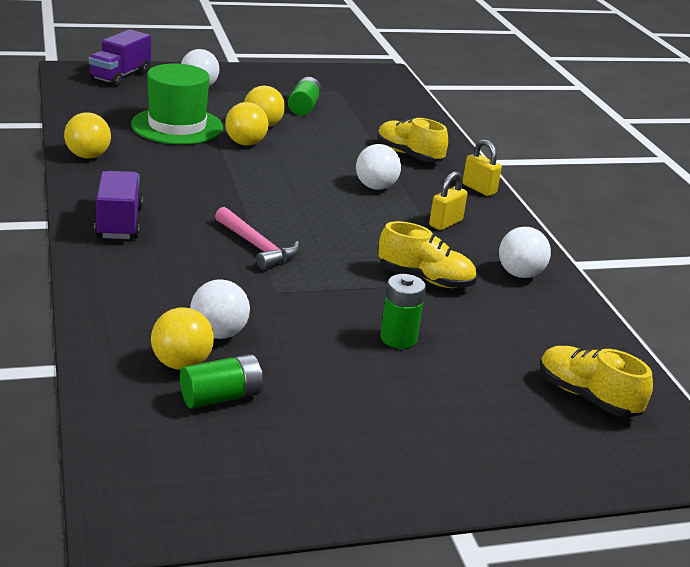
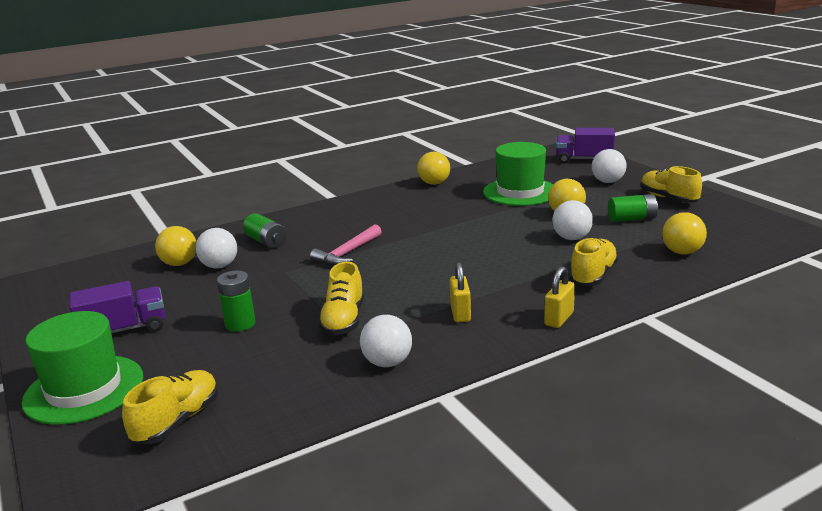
camera: 80 degrees right, 5 degrees down
purple truck [94,171,143,239] -> purple truck moved to [69,281,165,333]
green battery [180,354,263,409] -> green battery moved to [243,213,287,248]
yellow ball [225,102,268,146] -> yellow ball moved to [662,212,707,254]
white ball [356,144,401,190] -> white ball moved to [552,200,593,240]
yellow padlock [429,171,467,230] -> yellow padlock turned 60 degrees clockwise [450,262,471,323]
none -> green hat [22,311,143,425]
none -> yellow shoe [641,166,702,203]

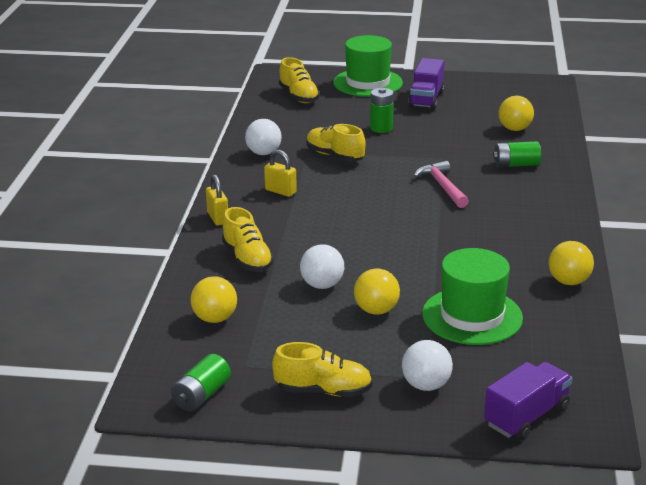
camera: 125 degrees right, 5 degrees up
white ball [196,228,237,268] -> none
green battery [608,194,658,222] -> green battery moved to [171,354,231,411]

